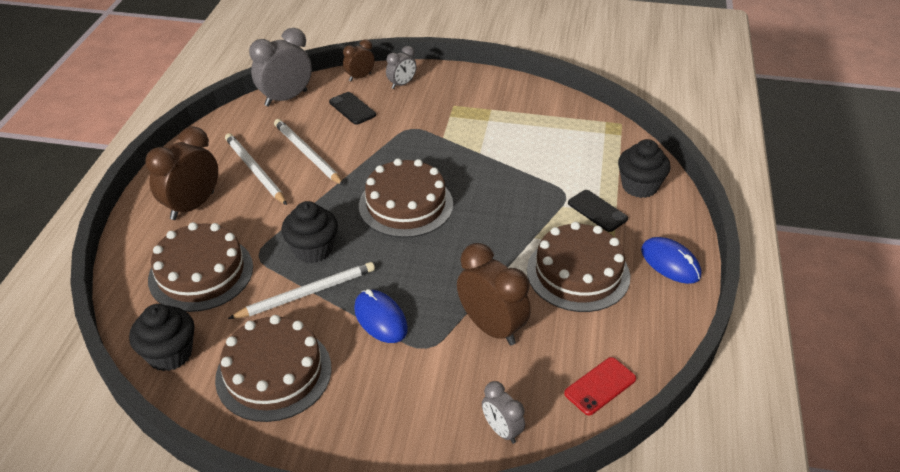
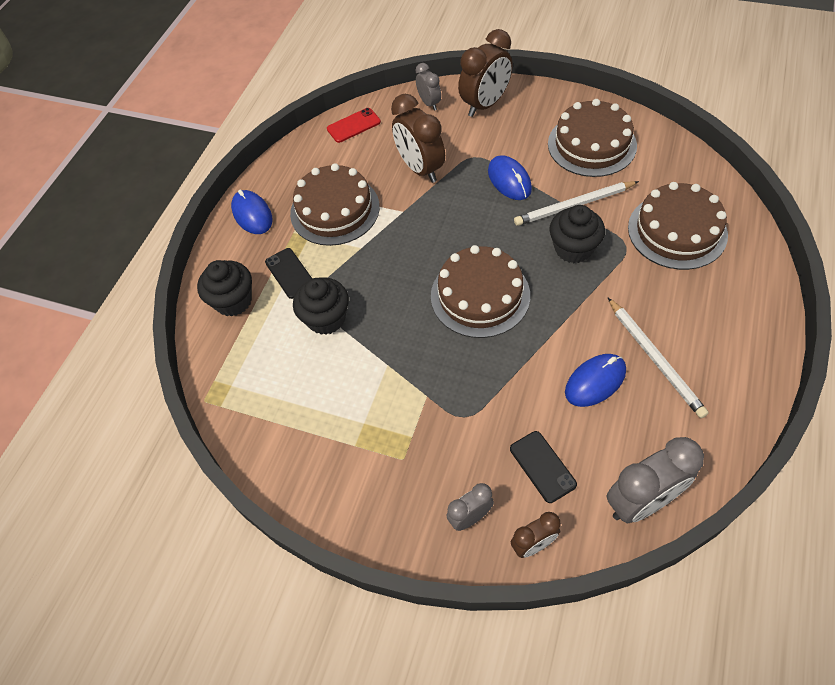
camera: 165 degrees left, 15 degrees up
black cupcake [129,304,195,371] -> black cupcake moved to [293,277,349,335]
brown clock [145,126,218,220] -> brown clock moved to [458,29,513,117]
white pencil [274,119,344,186] -> blue mouse [565,354,626,407]

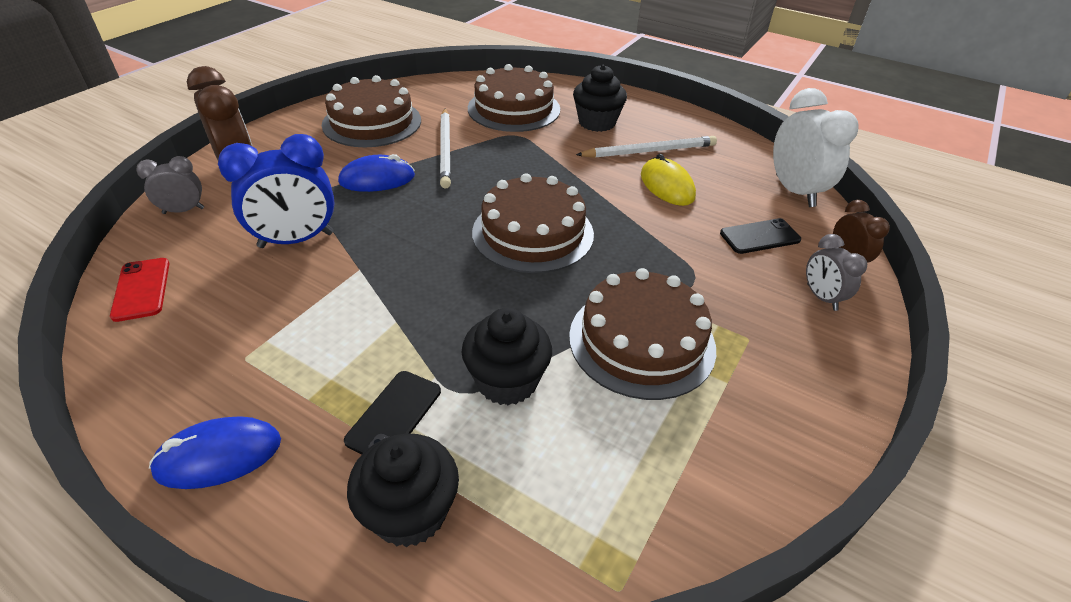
camera: 85 degrees left, 15 degrees down
black phone [265,248,312,299] -> black phone turned 45 degrees counterclockwise [344,371,441,454]
brown cake [290,163,380,246] -> brown cake moved to [569,268,716,400]
brown clock [391,94,445,183] -> blue clock [218,134,335,248]
black cupcake [549,205,605,263] -> black cupcake moved to [573,65,627,132]
blue mouse [565,354,626,407] -> yellow mouse [641,154,696,206]
grey clock [607,437,704,523] -> white clock [773,88,859,207]

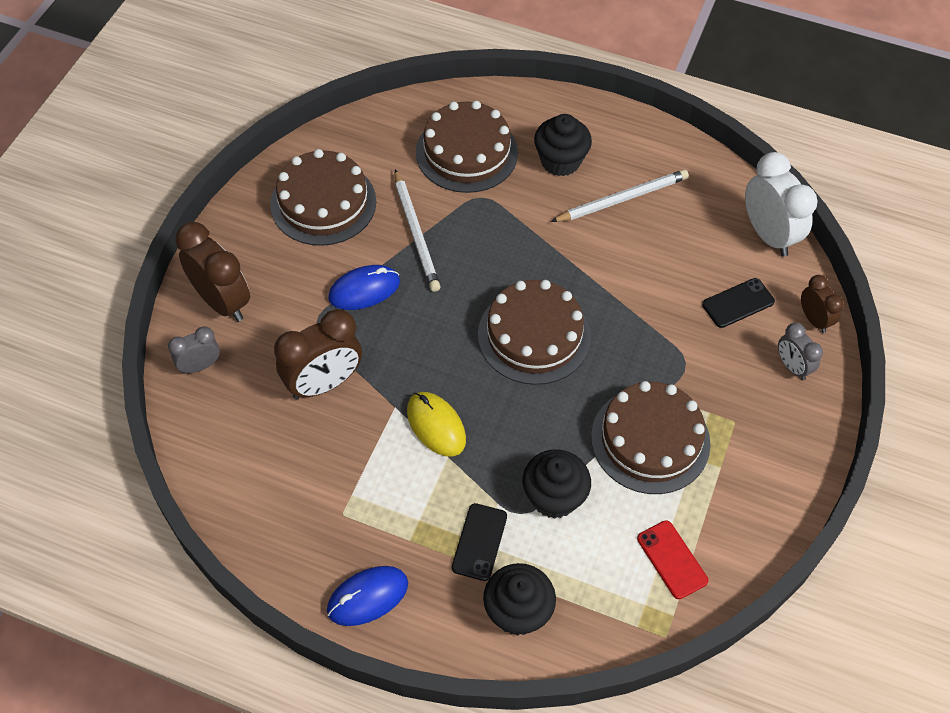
camera: 10 degrees left, 15 degrees up
red phone [110,258,169,322] -> red phone moved to [637,520,708,599]
blue clock [218,134,335,248] -> brown clock [274,309,362,399]
yellow mouse [641,154,696,206] -> yellow mouse moved to [407,392,466,456]

